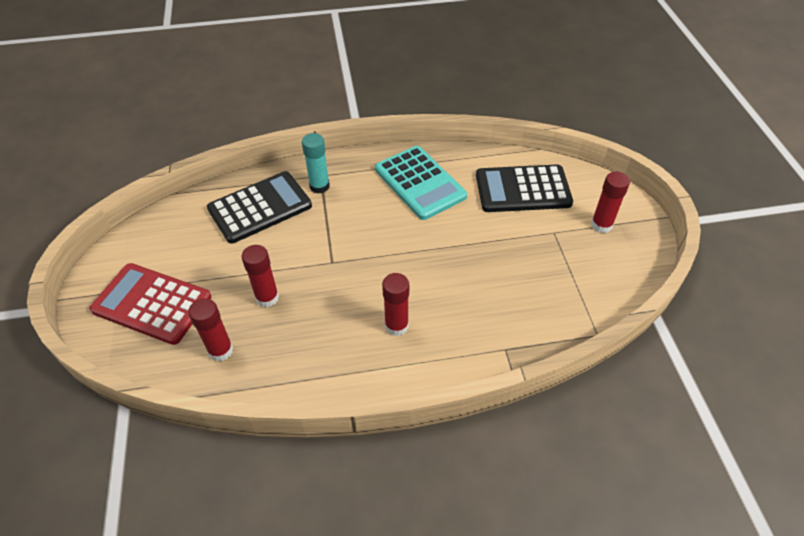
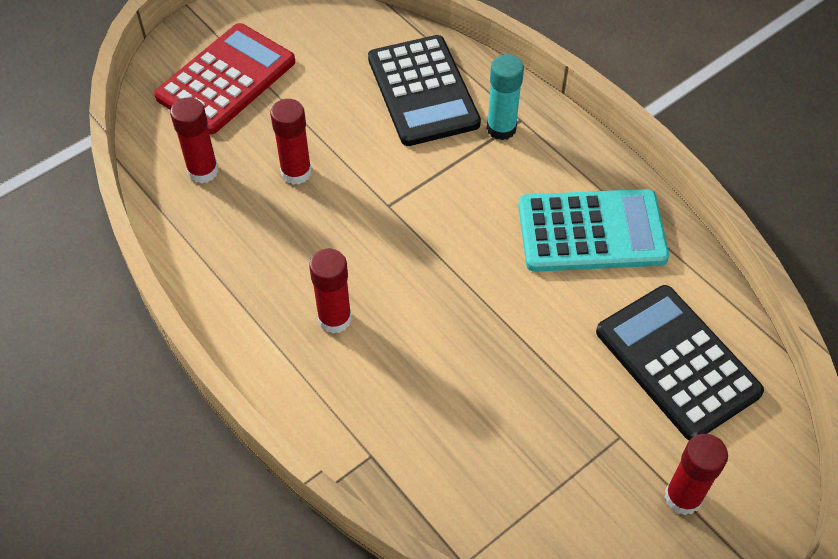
camera: 60 degrees right, 5 degrees up
red calculator [90,263,211,345] -> red calculator turned 45 degrees clockwise [154,23,295,134]
black calculator [207,171,312,244] -> black calculator turned 45 degrees clockwise [368,35,481,146]
turquoise calculator [375,146,467,220] -> turquoise calculator turned 120 degrees counterclockwise [518,189,669,272]

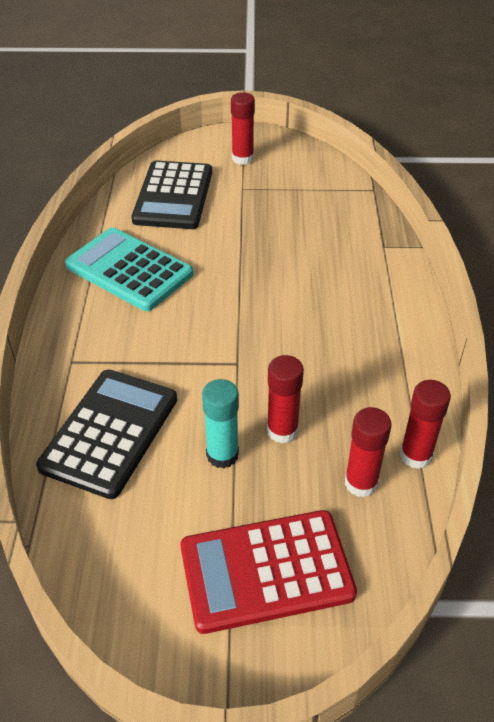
camera: 140 degrees left, 10 degrees down
red glue stick [309,249,352,334] -> red glue stick moved to [400,380,451,469]
turquoise glue stick [487,54,524,140] -> turquoise glue stick moved to [202,379,239,468]

